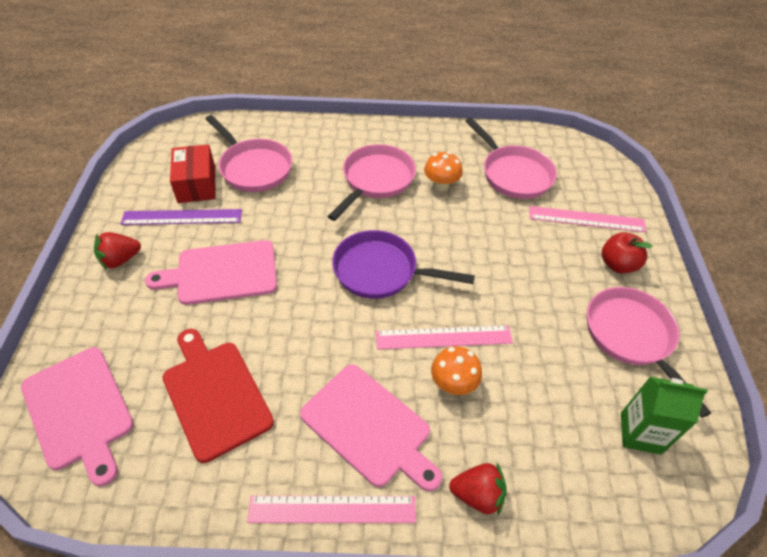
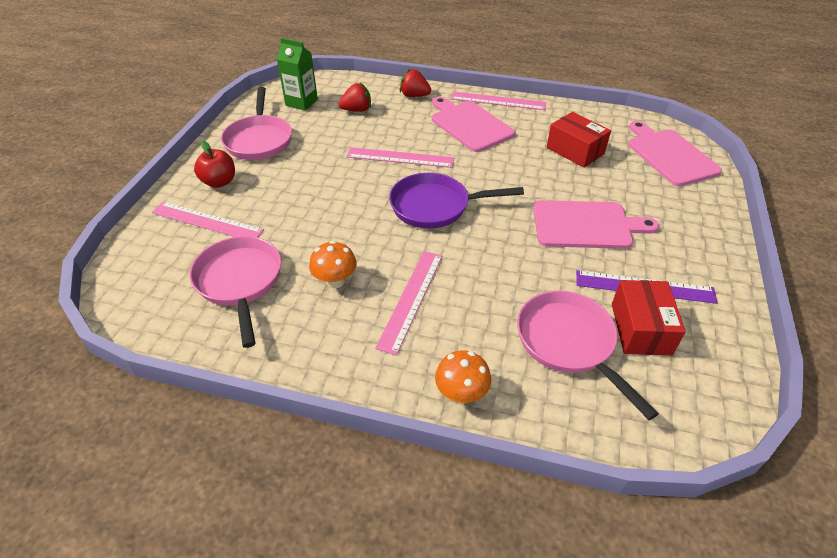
camera: 165 degrees left, 5 degrees down
red strawberry [94,232,141,270] -> red strawberry moved to [338,83,371,112]
red cutting board [163,329,274,463] -> red box [547,112,611,168]
pink pan [328,144,416,221] -> pink ruler [375,251,442,355]
purple pan [332,230,475,299] -> purple pan turned 150 degrees clockwise [389,173,524,229]
orange mushroom [431,346,482,395] -> orange mushroom moved to [435,350,491,404]

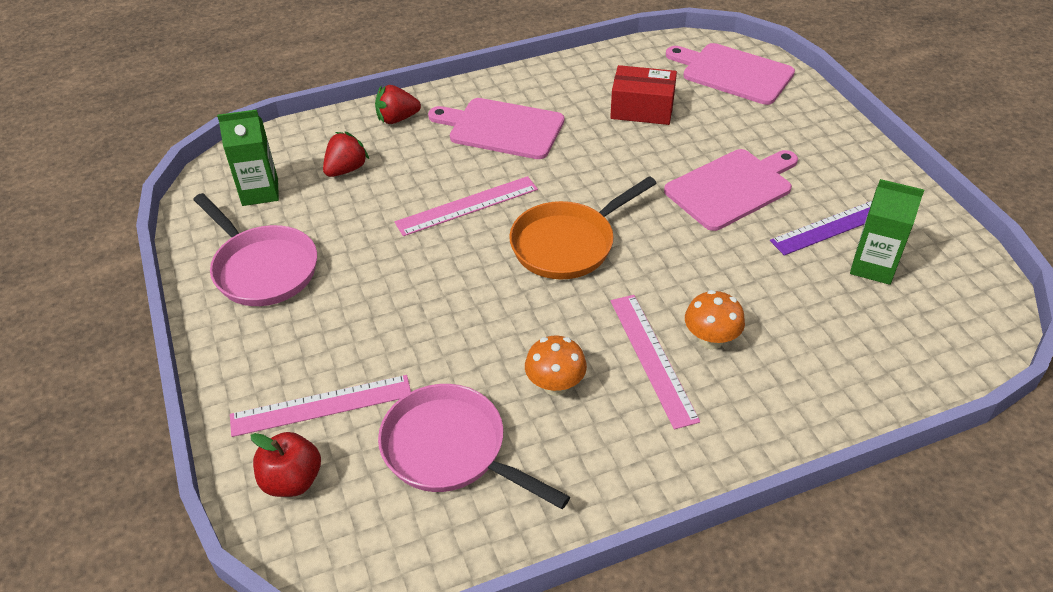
camera: 35 degrees left, 0 degrees up
red apple [194,140,235,188] -> red apple moved to [250,432,321,497]
purple pan [389,173,524,229] -> orange pan [509,176,657,279]
orange mushroom [435,350,491,404] -> orange mushroom moved to [685,290,745,350]
pink ruler [451,91,546,110] -> none
pink pan [517,291,659,420] -> none
red box [612,280,686,355] -> green carton [850,179,924,285]

